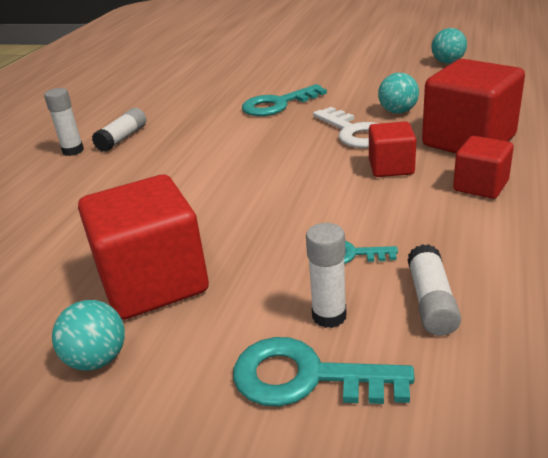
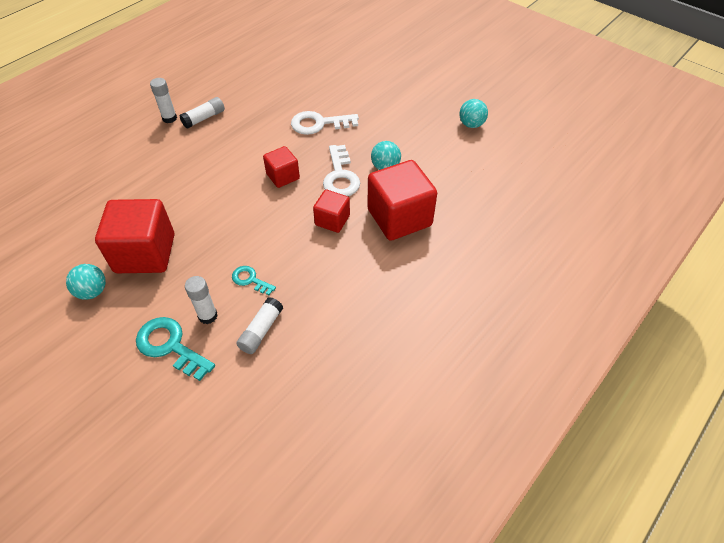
camera: 20 degrees right, 20 degrees up
turquoise key [242,84,327,116] -> white key [291,111,359,135]
red cube [453,136,514,199] -> red cube moved to [263,146,300,188]

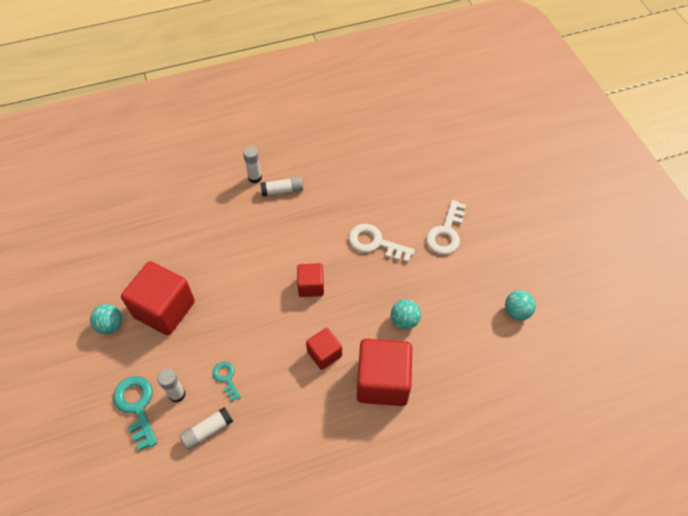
camera: 30 degrees right, 5 degrees up
white key [323,145,360,196] -> white key moved to [426,200,466,255]

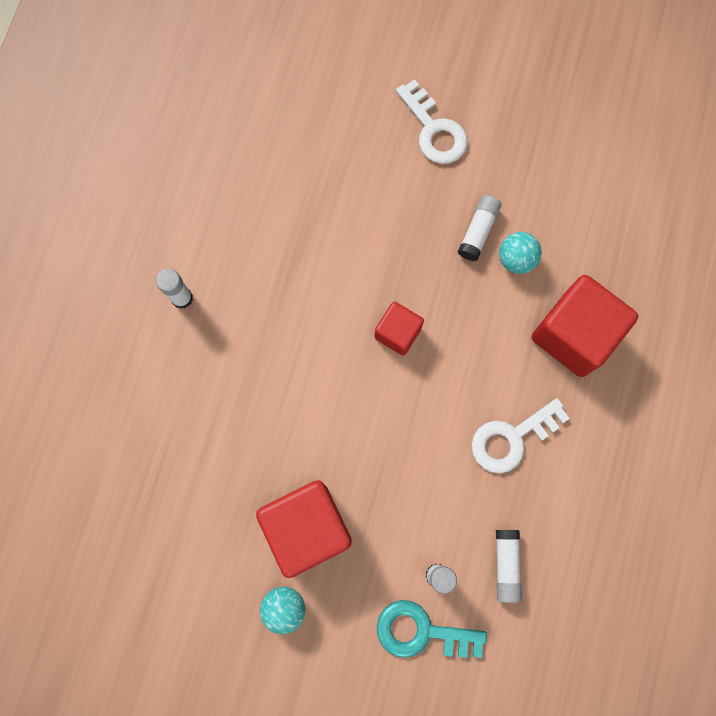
camera: 55 degrees left, 20 degrees up
turquoise key [212,362,241,401] -> none
white glue stick [260,177,303,197] -> white glue stick moved to [458,195,502,261]
red cube [306,328,342,370] -> none
white key [349,224,415,262] -> white key moved to [472,398,570,473]
turquoise ball [505,290,536,320] -> none

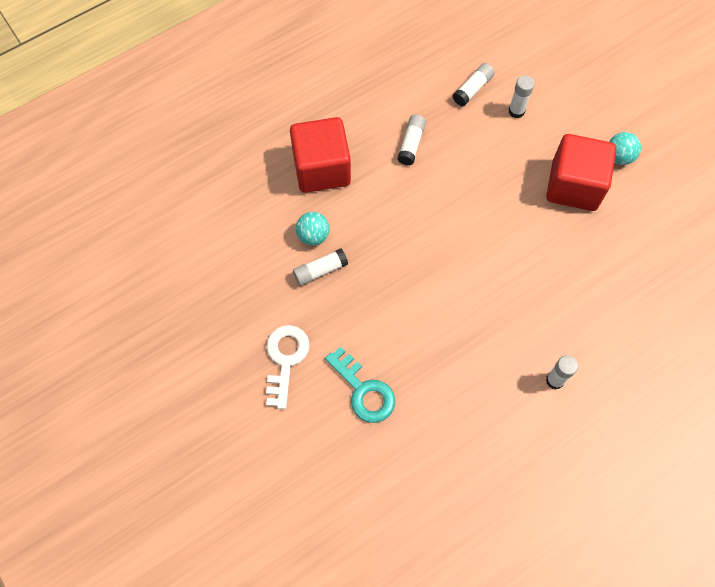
camera: 140 degrees left, 10 degrees down
red cube [374,302,424,355] -> none
turquoise key [377,600,487,658] -> turquoise key moved to [325,347,395,423]
white key [472,398,570,473] -> white glue stick [398,115,426,165]

